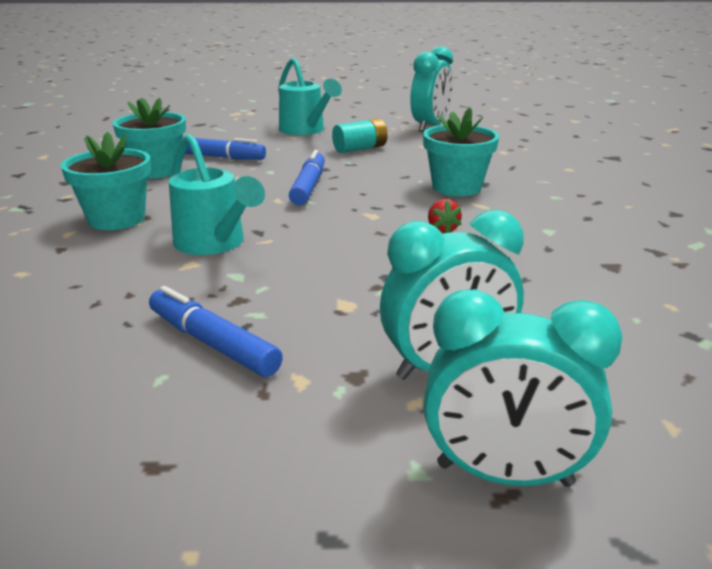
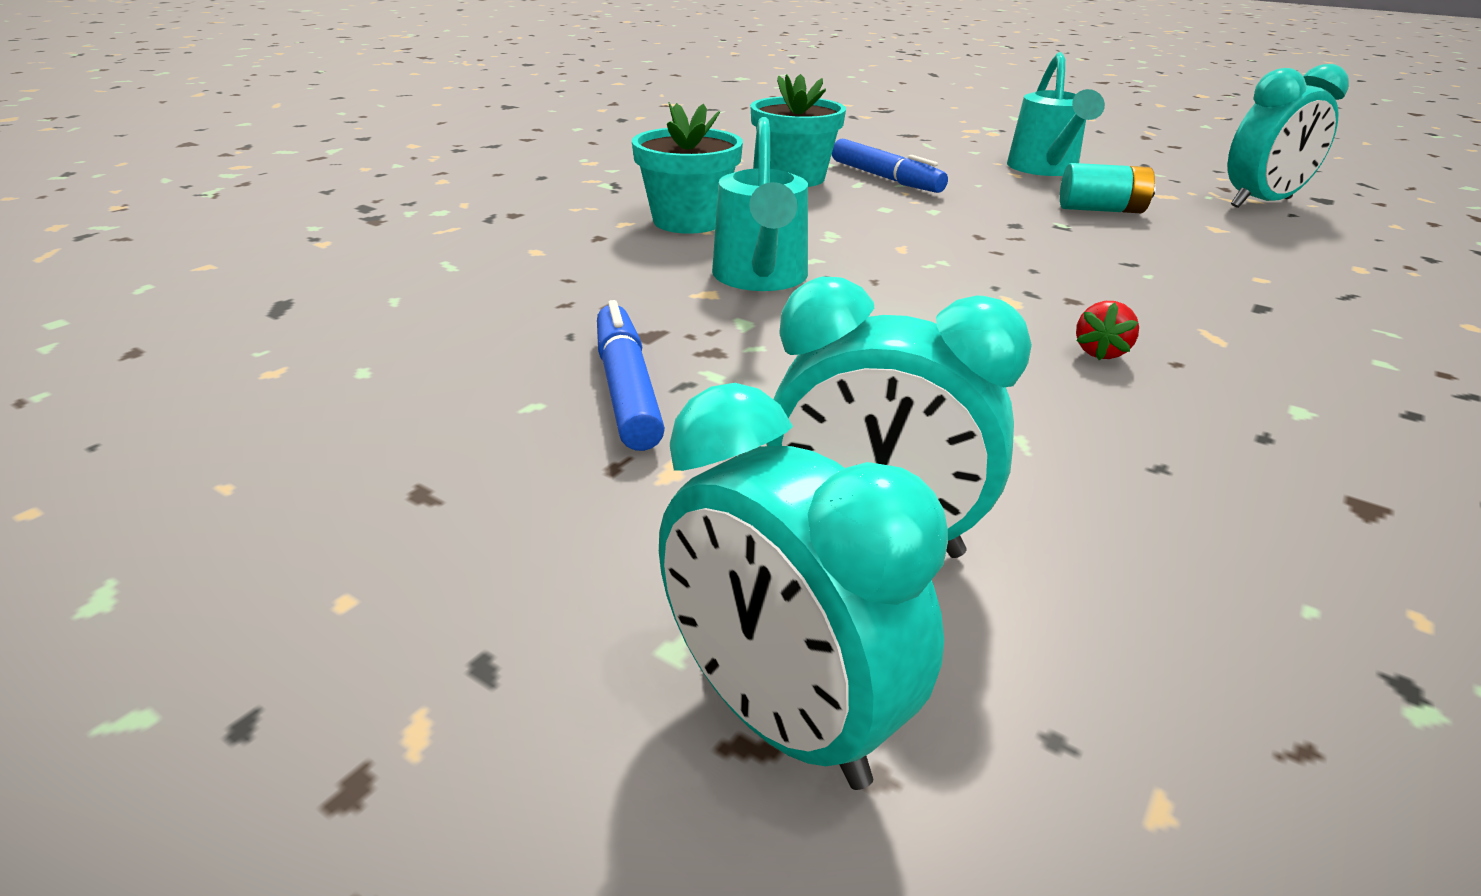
camera: 35 degrees right, 5 degrees up
blue marker [289,150,325,205] -> none
turquoise flower pot [423,108,499,196] -> none

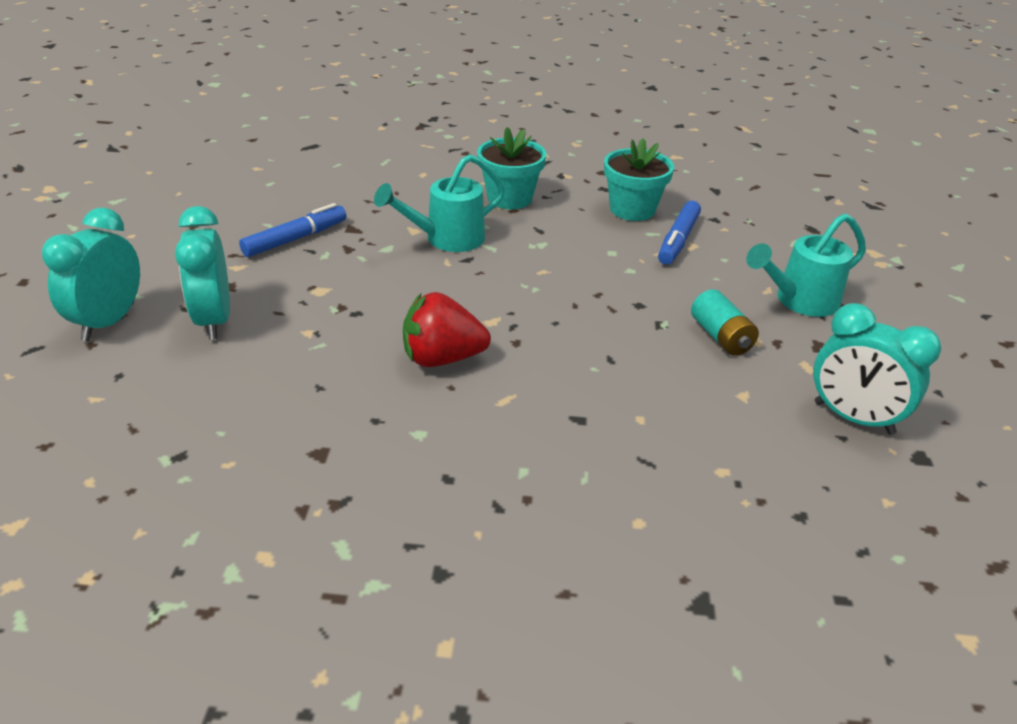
camera: 60 degrees right, 5 degrees up
red strawberry [1076,301,1139,360] -> red strawberry [403,292,491,367], size x2.10

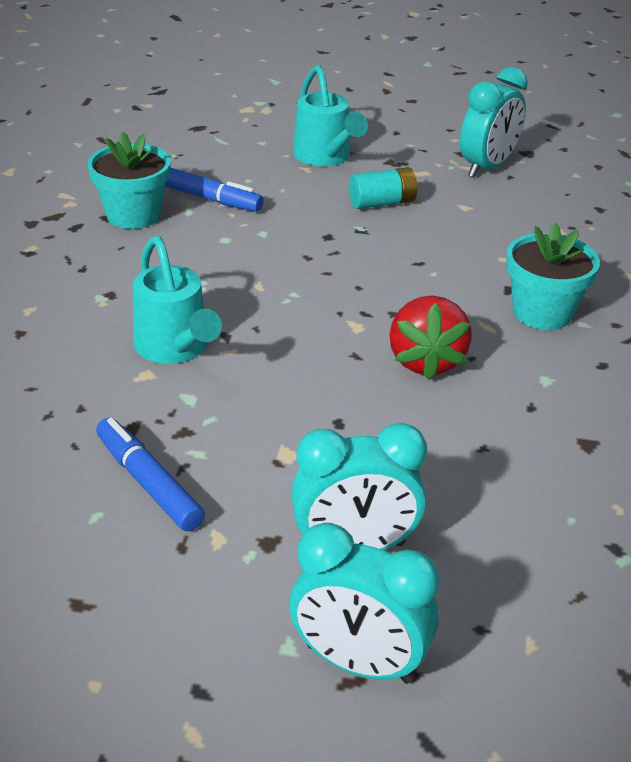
camera: 85 degrees left, 0 degrees up
turquoise flower pot [477,127,546,209] -> turquoise flower pot moved to [506,223,600,330]

